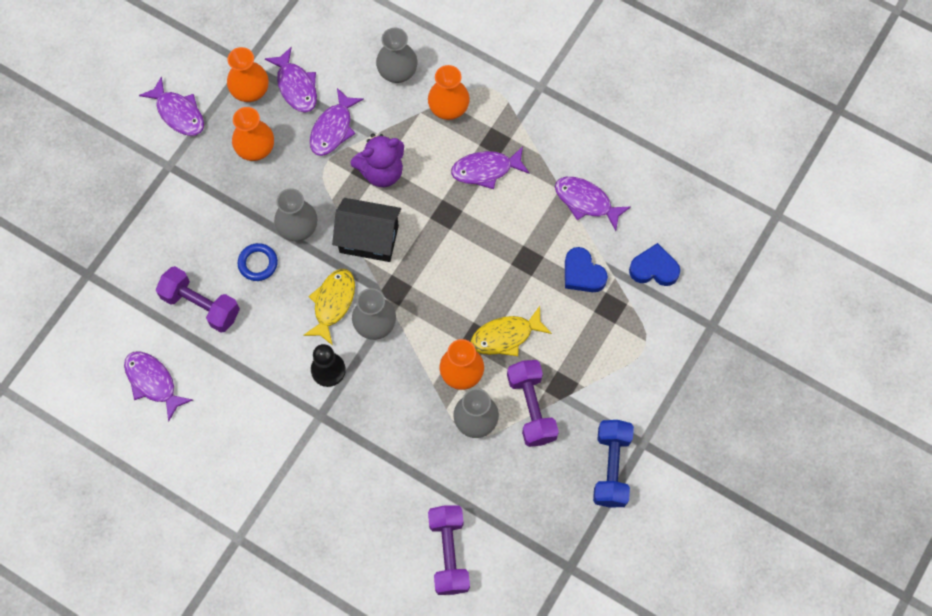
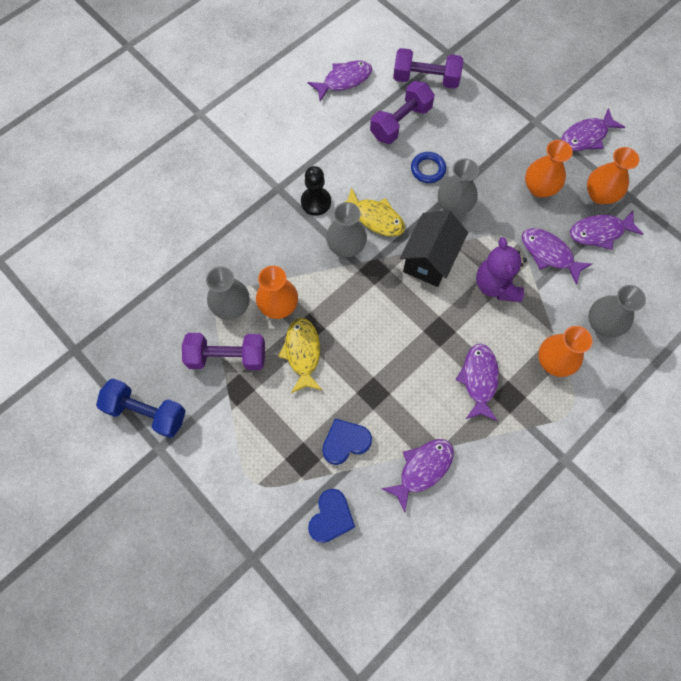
camera: 105 degrees right, 0 degrees up
purple dumbbell [428,505,470,595] -> purple dumbbell moved to [393,48,463,89]

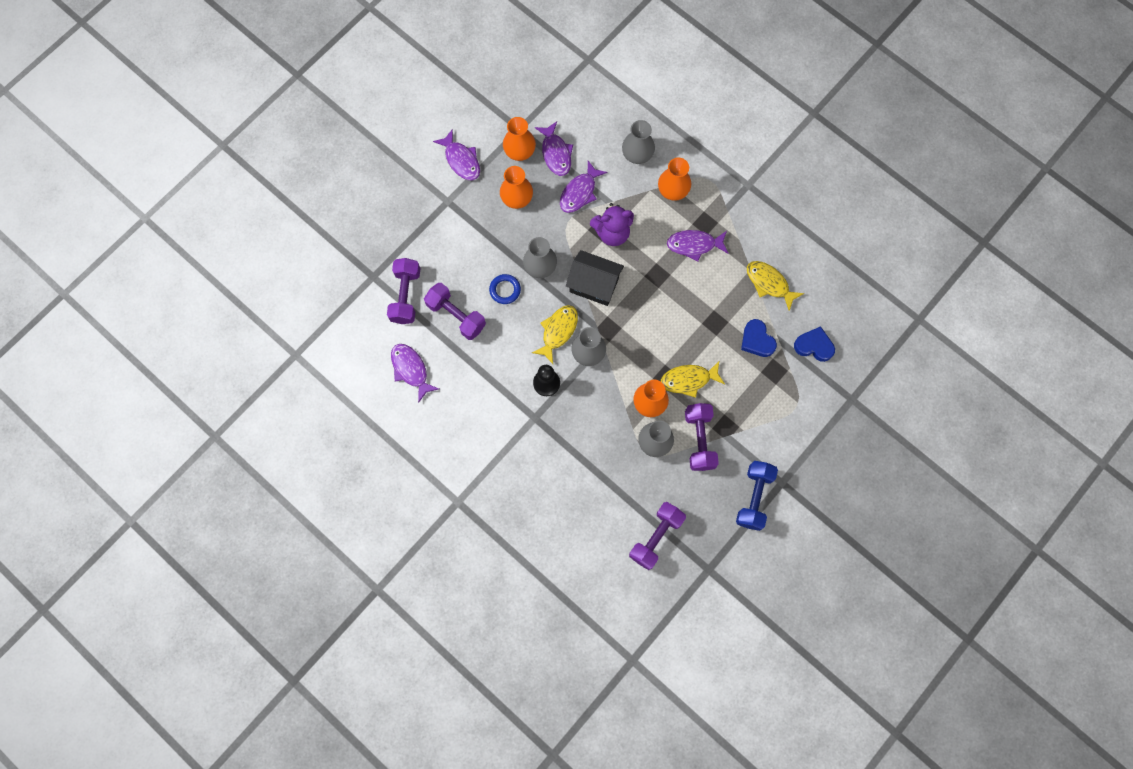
camera: 95 degrees left, 5 degrees up
purple fish [381,439,454,513] -> yellow fish [747,261,804,311]
none -> purple dumbbell [629,502,686,570]

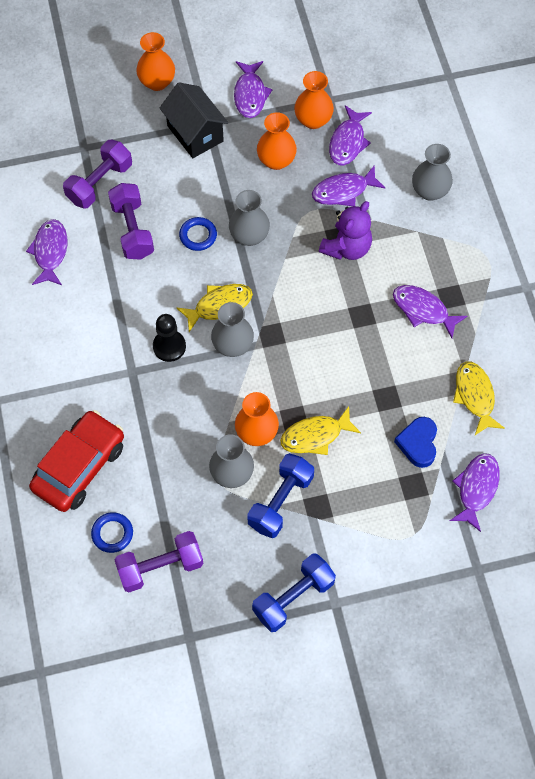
camera: 35 degrees right, 10 degrees down
black house [566,250,624,306] -> black house moved to [160,82,228,158]
purple teddy bear [590,203,634,246] -> purple teddy bear turned 75 degrees counterclockwise [319,201,372,260]
orange vase [658,157,691,201] -> orange vase moved to [136,32,175,91]
yellow fish [661,360,725,398] -> yellow fish turned 45 degrees counterclockwise [280,406,361,455]
purple dumbbell [685,403,719,471] -> blue dumbbell [247,453,314,538]
blue heart [794,326,835,362] -> purple fish [450,453,500,532]
none -> red car [29,410,124,512]
none -> blue ring [91,512,133,553]

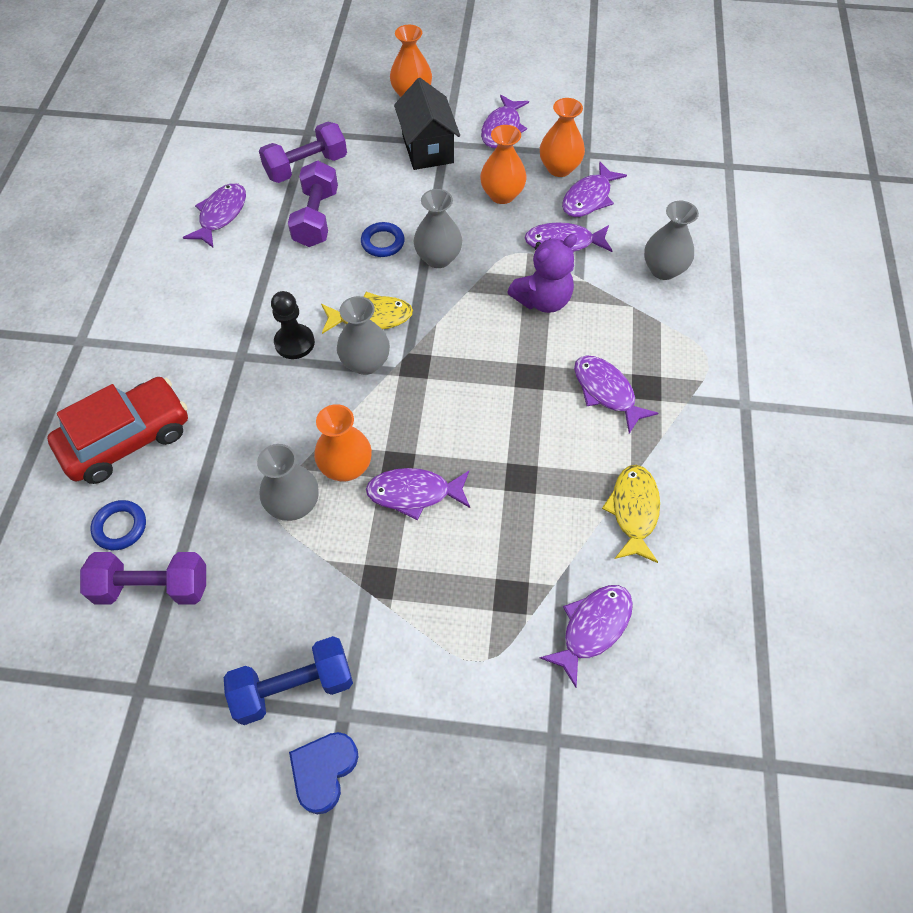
camera: 20 degrees right, 5 degrees down
blue dumbbell [247,453,314,538] -> none
yellow fish [280,406,361,455] -> purple fish [366,468,470,521]
blue heart [394,417,437,468] -> blue heart moved to [289,732,358,814]

